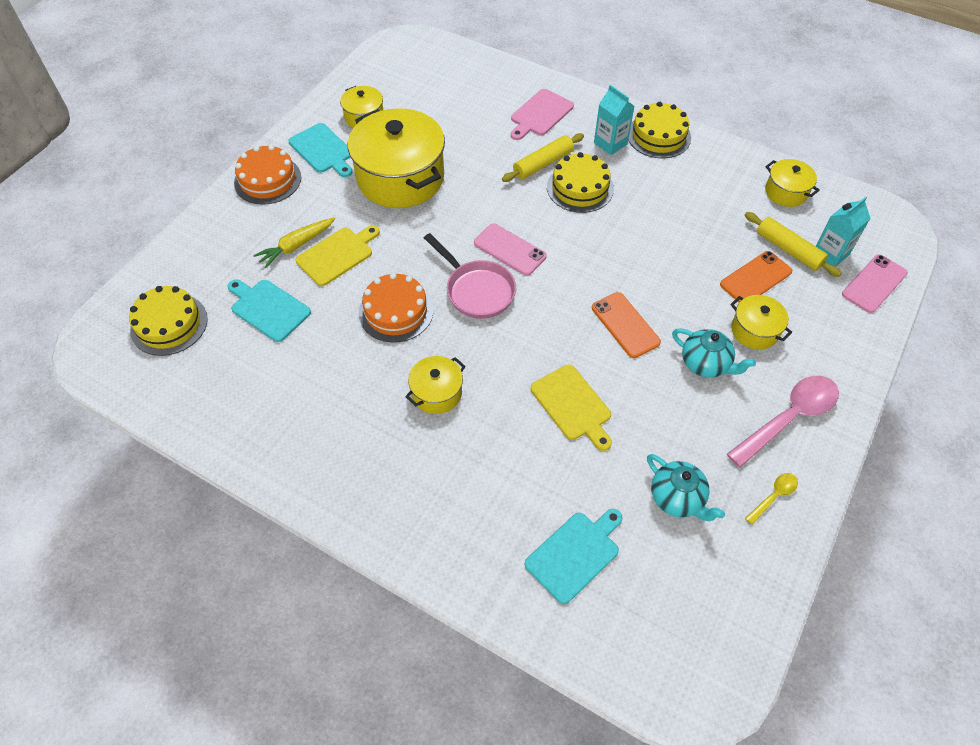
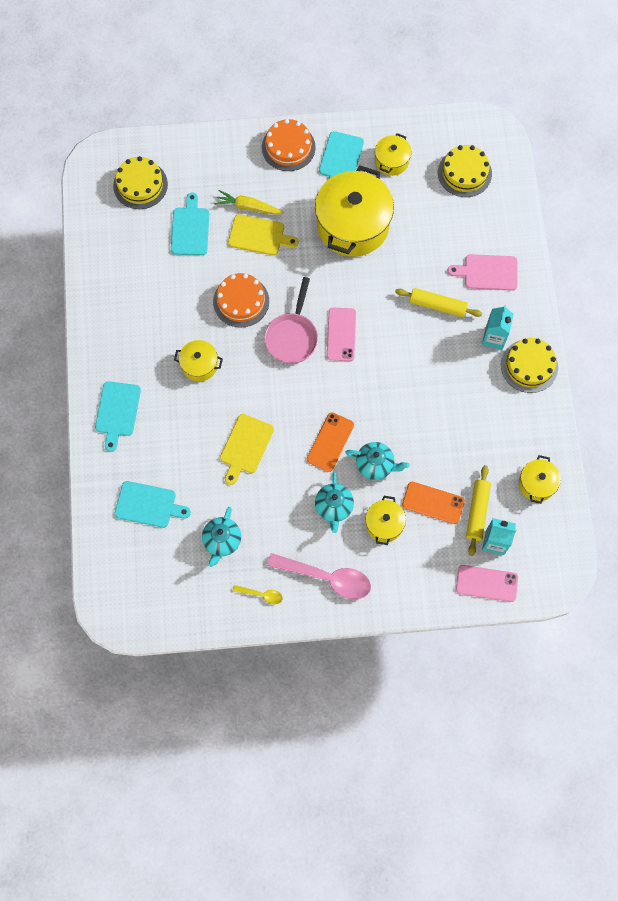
camera: 55 degrees right, 15 degrees up
yellow cake [547,152,614,213] -> yellow cake moved to [438,145,492,197]
none -> turquoise cutting board [95,381,141,452]
none -> turquoise teapot [345,442,410,480]

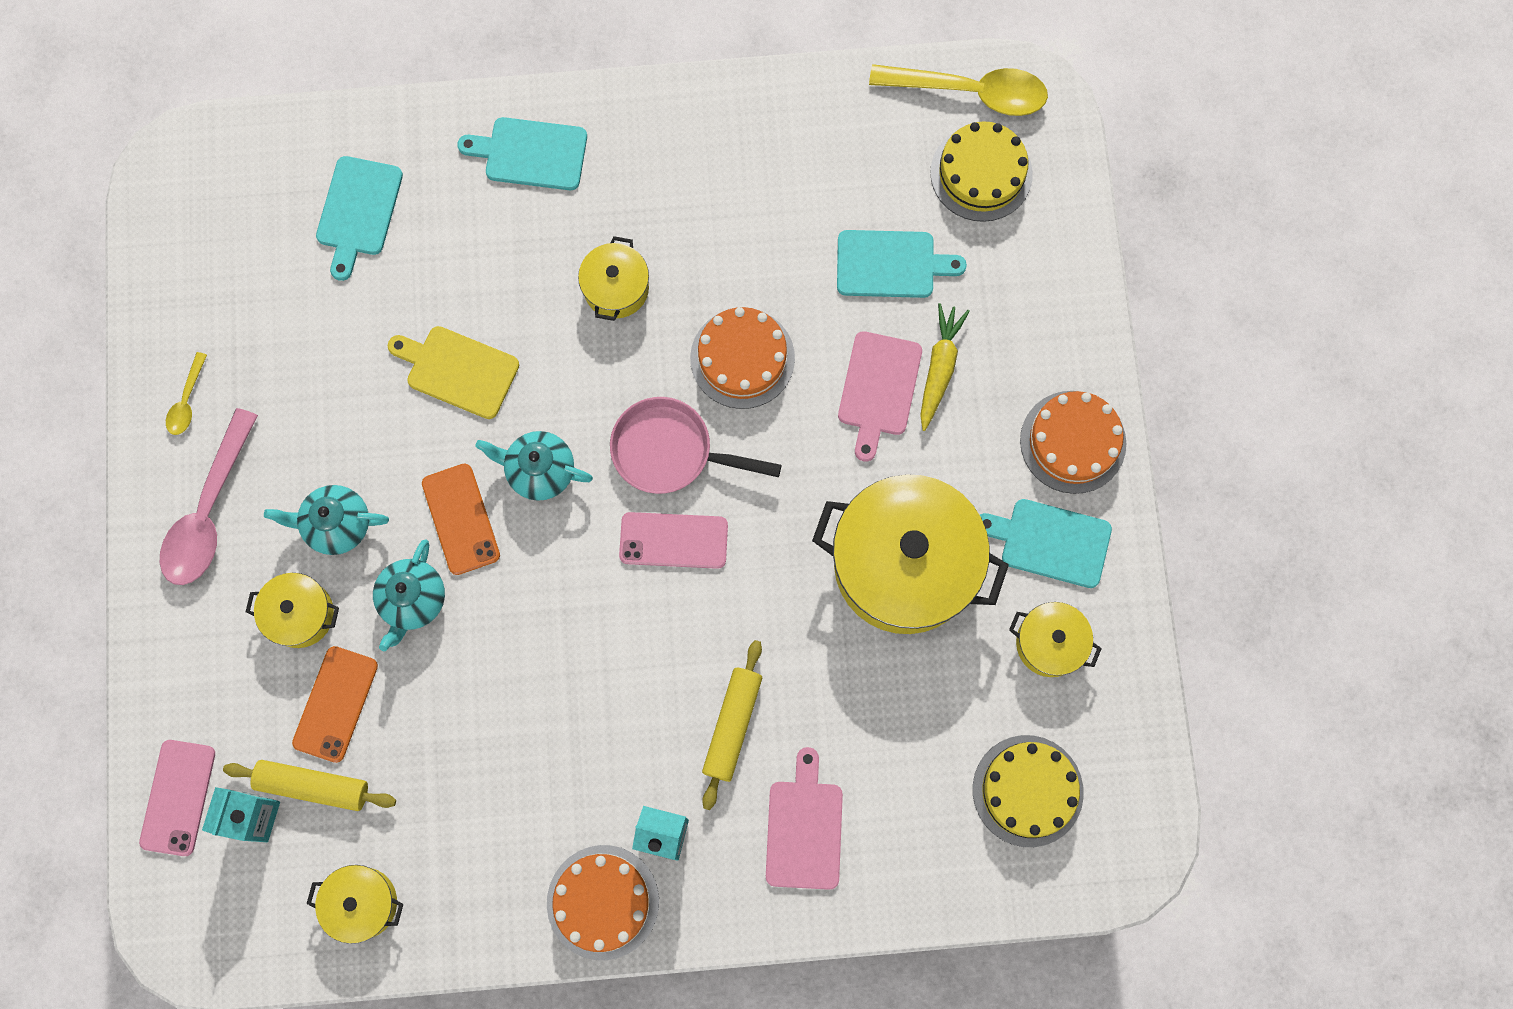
camera: 90 degrees right, 5 degrees up
turquoise teapot [202,507,241,567] -> turquoise teapot moved to [475,431,593,501]
yellow cutting board [228,214,299,255] -> pink cutting board [838,331,922,462]
orange phone [307,412,354,472] -> orange phone turned 45 degrees clockwise [422,464,500,575]
yellow cake [501,338,558,393] -> orange cake [547,845,659,960]
none -> yellow spoon [869,64,1048,116]

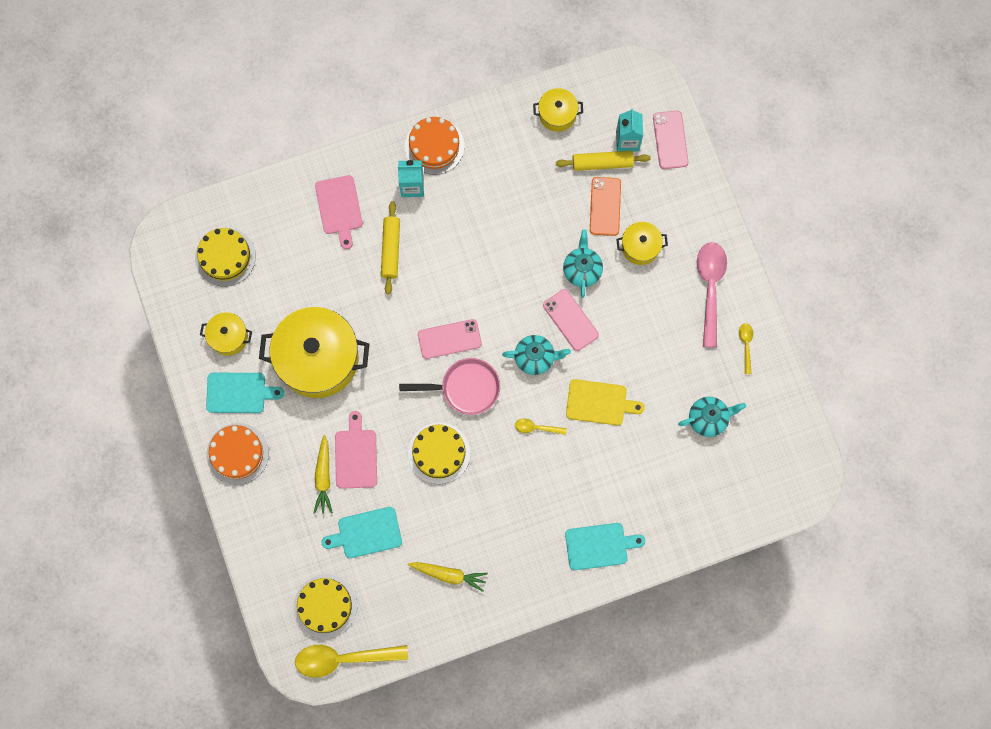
camera: 165 degrees right, 0 degrees up
turquoise teapot [264,485,389,555] -> turquoise teapot moved to [678,397,746,437]
turquoise cutting board [316,156,403,281] -> none
orange phone [422,464,500,575] -> pink phone [543,289,599,351]
yellow pot [578,236,649,321] -> none
orange cake [690,307,795,409] -> yellow cake [408,422,470,484]
none -> yellow carrot [408,562,488,592]
none -> yellow spoon [515,419,567,435]

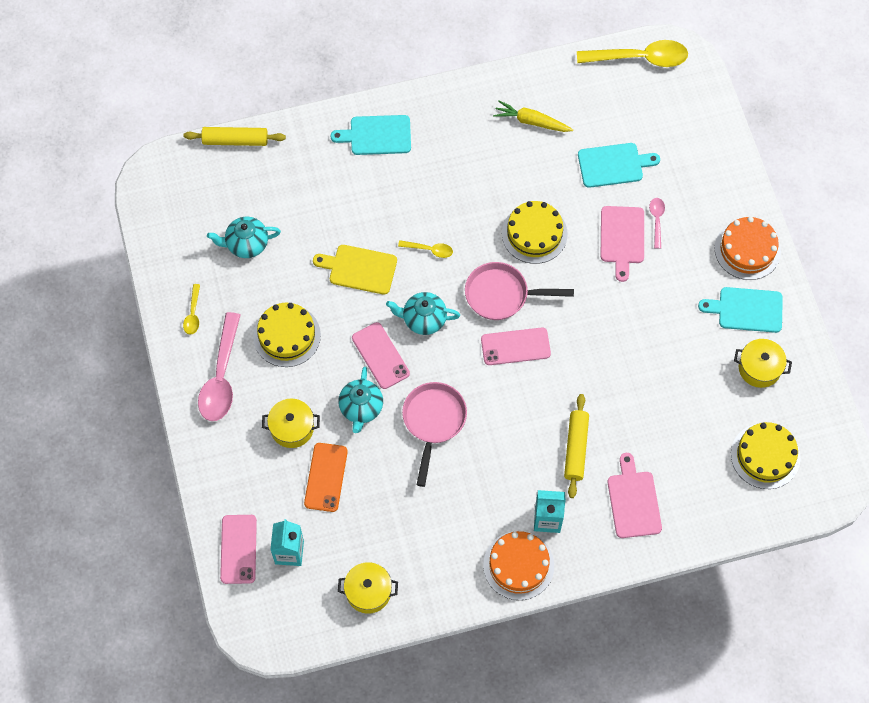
camera: 175 degrees left, 10 degrees down
yellow pot [259,307,369,398] -> none
yellow cake [294,574,357,638] -> yellow cake moved to [253,303,321,367]
yellow carrot [314,435,333,514] -> pink spoon [649,198,665,249]
yellow rolling pin [556,151,651,171] -> yellow rolling pin moved to [183,127,286,146]
none -> pink pan [402,382,467,487]

